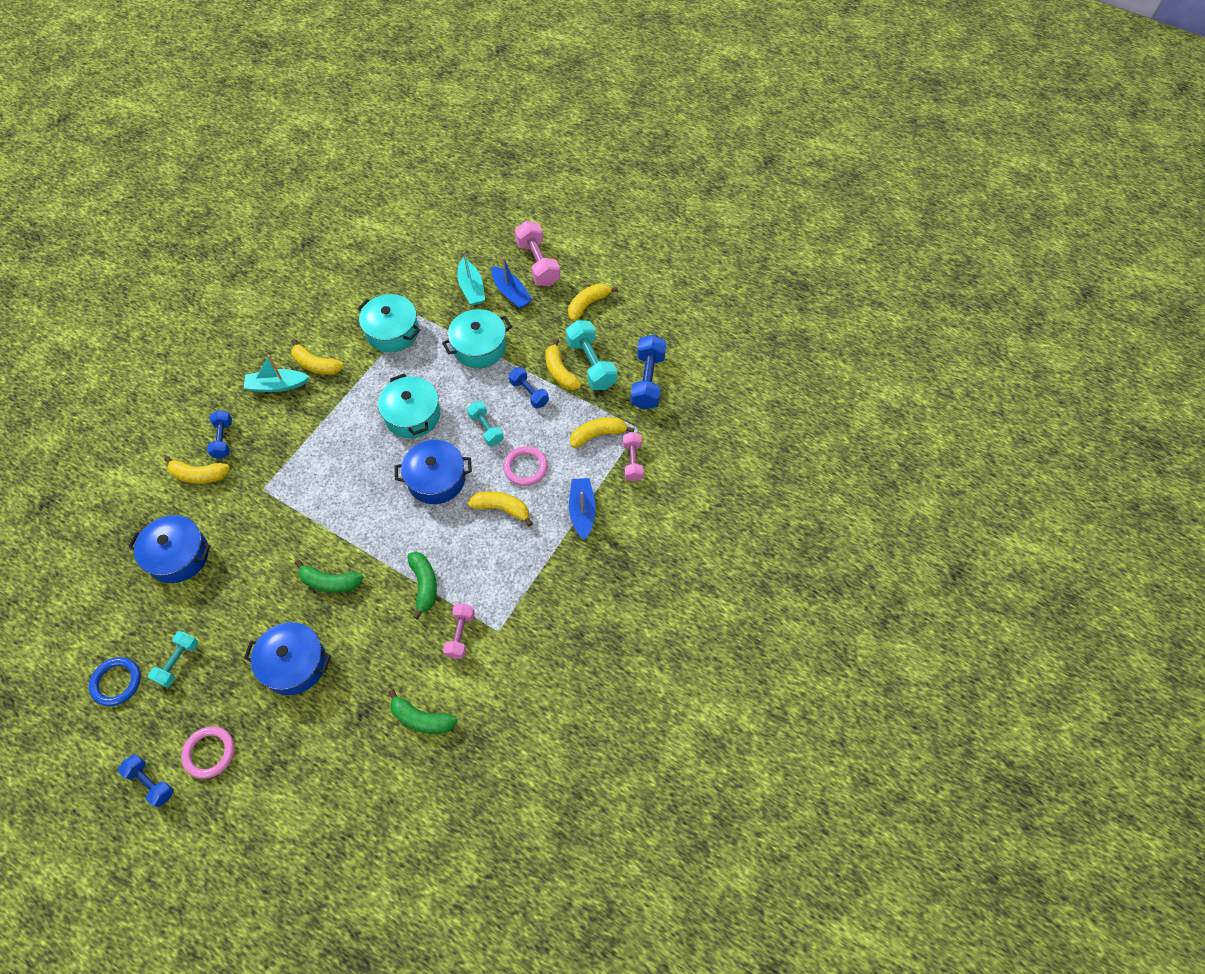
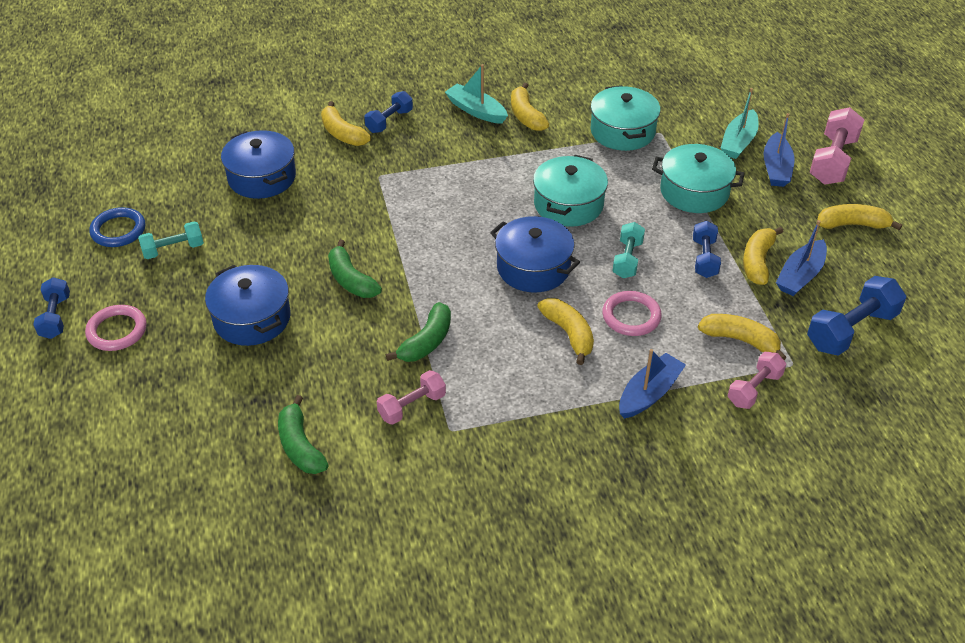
camera: 45 degrees right, 15 degrees down
turquoise dumbbell [566,320,617,390] -> blue boat [776,220,827,296]

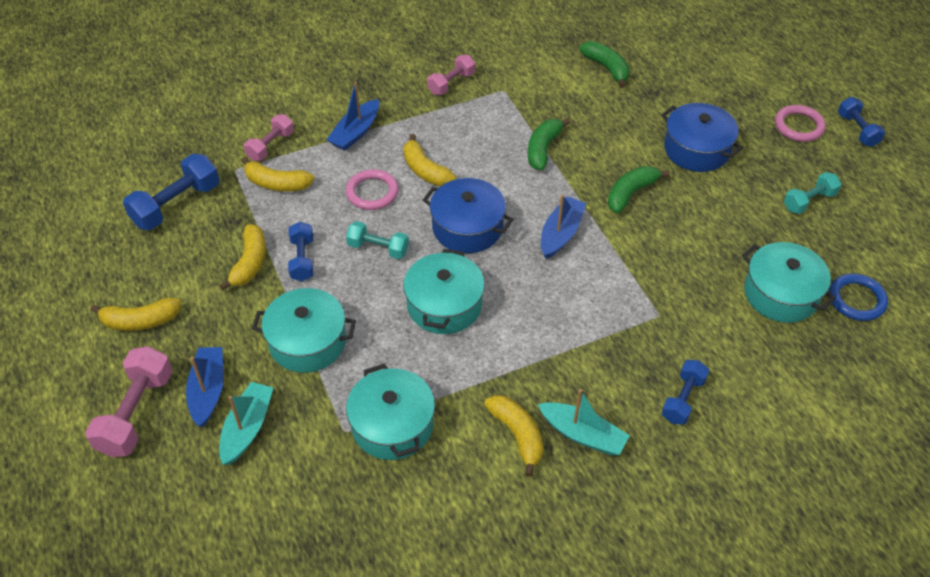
camera: 170 degrees right, 5 degrees up
blue ring [89,207,146,247] -> blue ring moved to [829,273,888,321]
blue pot [221,130,296,199] -> turquoise pot [742,242,836,323]
yellow banana [321,101,371,146] -> none
green banana [328,240,382,298] -> green banana turned 90 degrees counterclockwise [608,166,670,213]
pink dumbbell [377,370,446,424] -> pink dumbbell moved to [427,55,475,95]
turquoise dumbbell [613,222,645,278] -> turquoise dumbbell turned 75 degrees counterclockwise [346,221,409,259]
blue boat [776,220,827,296] -> blue boat moved to [541,194,586,259]

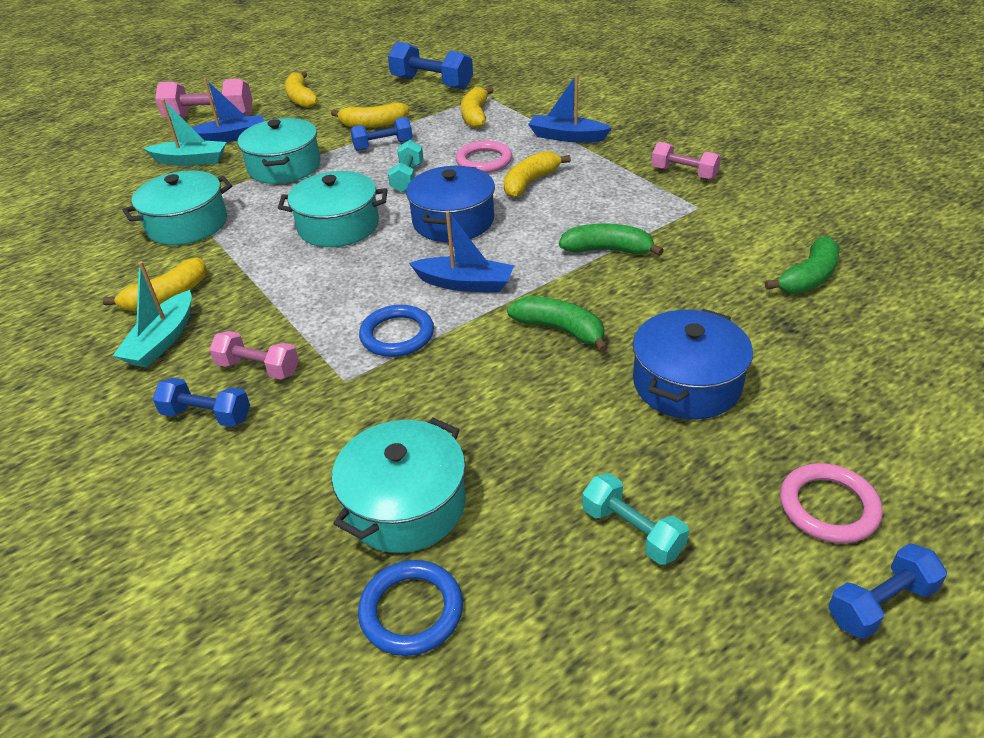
camera: 80 degrees right, 10 degrees down
pink dumbbell [244,114,294,161] -> pink dumbbell moved to [209,331,299,380]
none -> blue ring [359,305,434,357]

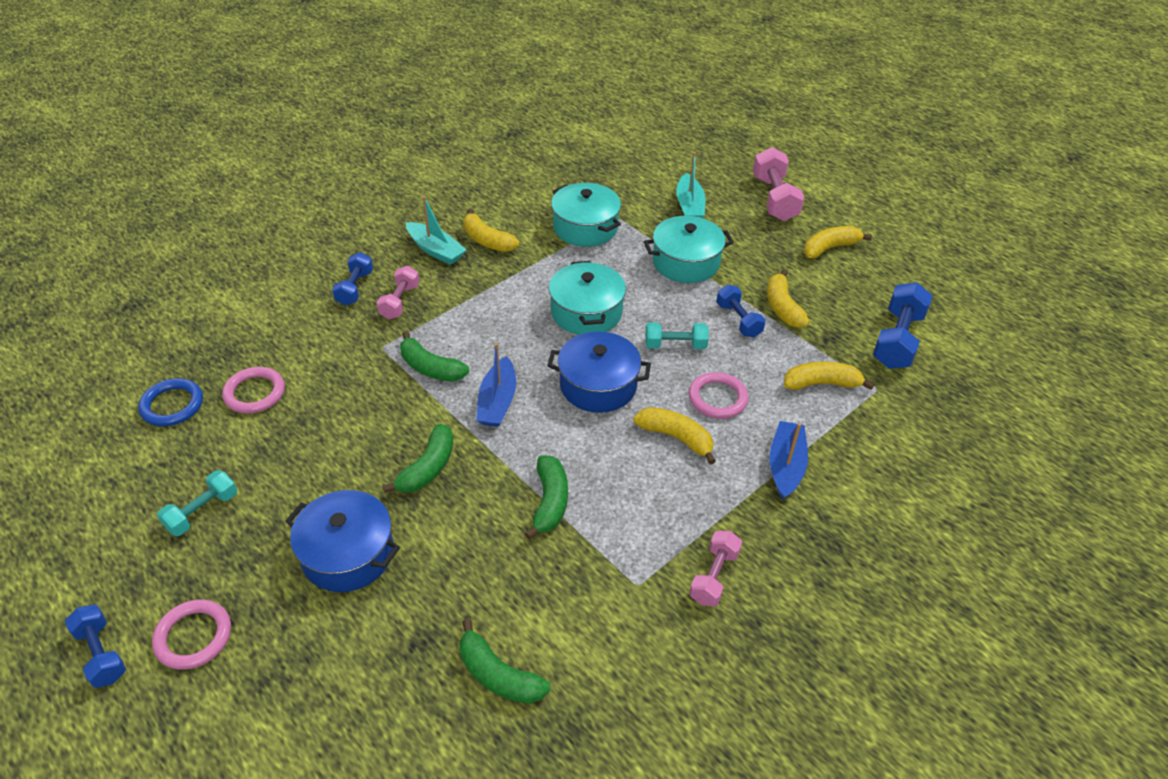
camera: 80 degrees right, 5 degrees up
turquoise boat [113,261,192,368] -> turquoise boat turned 150 degrees counterclockwise [406,196,467,265]
blue boat [192,78,264,143] -> none
turquoise pot [332,418,466,553] -> pink ring [222,367,285,414]
blue ring [359,305,434,357] -> green banana [400,331,469,382]

